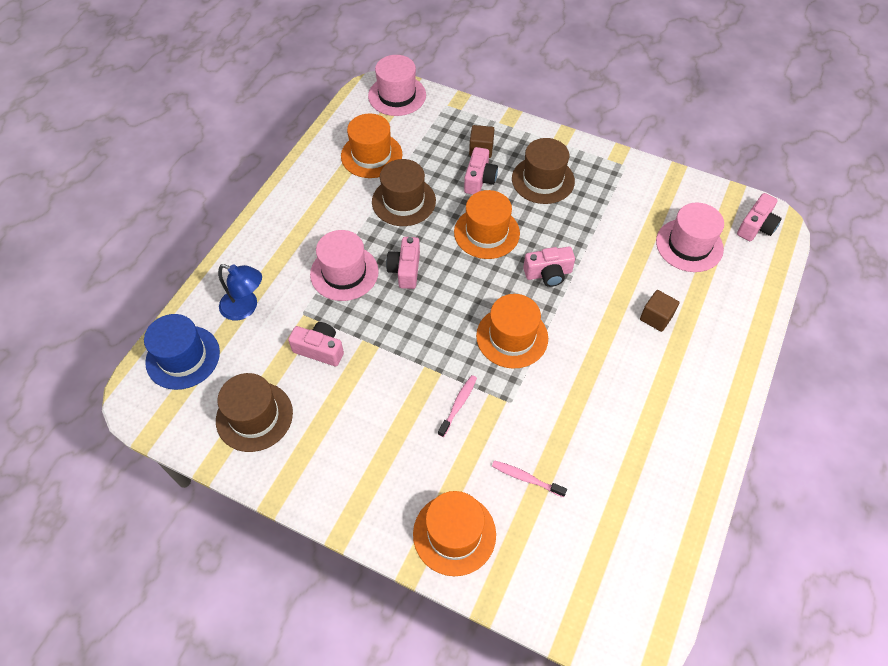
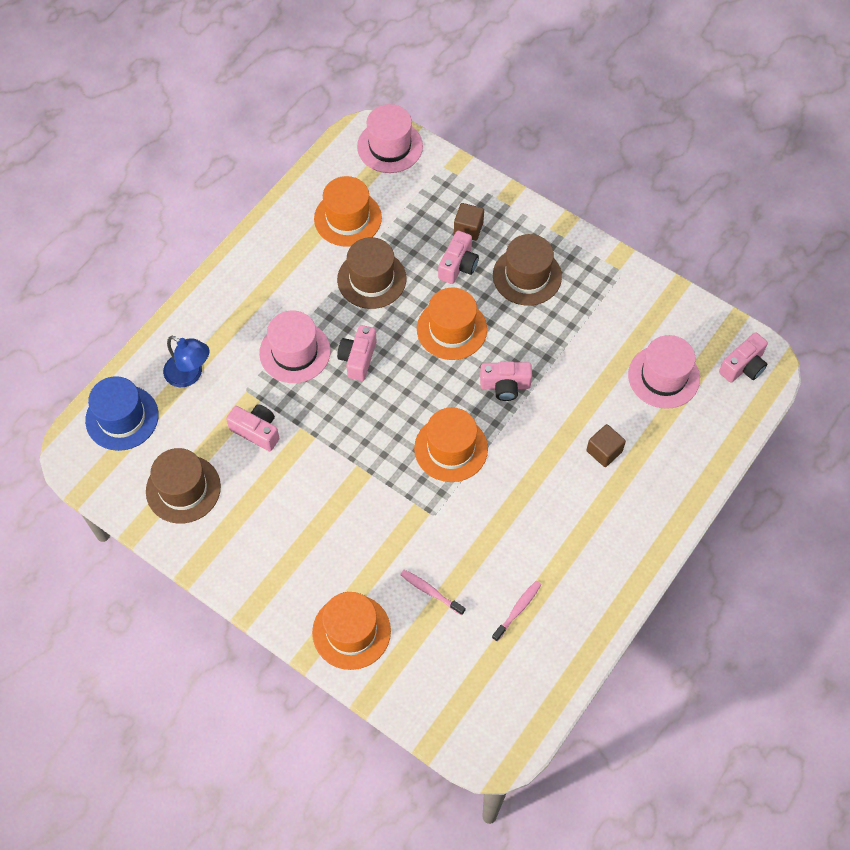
camera: 10 degrees right, 5 degrees up
pink toothbrush [438,375,477,437] -> pink toothbrush moved to [492,581,541,642]

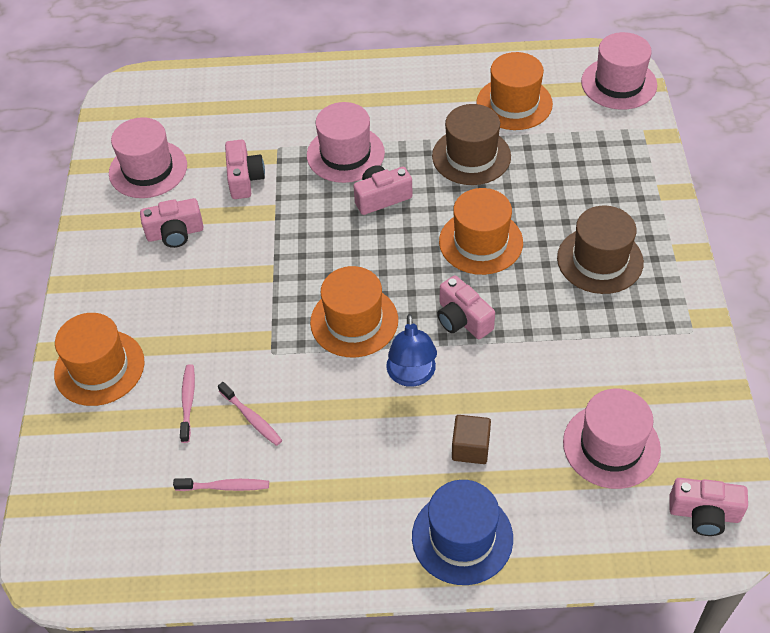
camera: 55 degrees right, 10 degrees down
blue hat [85,376,159,451] -> blue hat moved to [412,480,513,585]
brown hat [146,448,221,524] -> pink hat [109,117,187,198]
blue lamp [163,336,209,387] -> blue lamp moved to [386,314,437,387]
pink camera [438,231,479,284] -> pink camera moved to [140,198,203,248]
brown cube [454,203,484,241] -> none
none -> pink toothbrush [218,382,282,446]

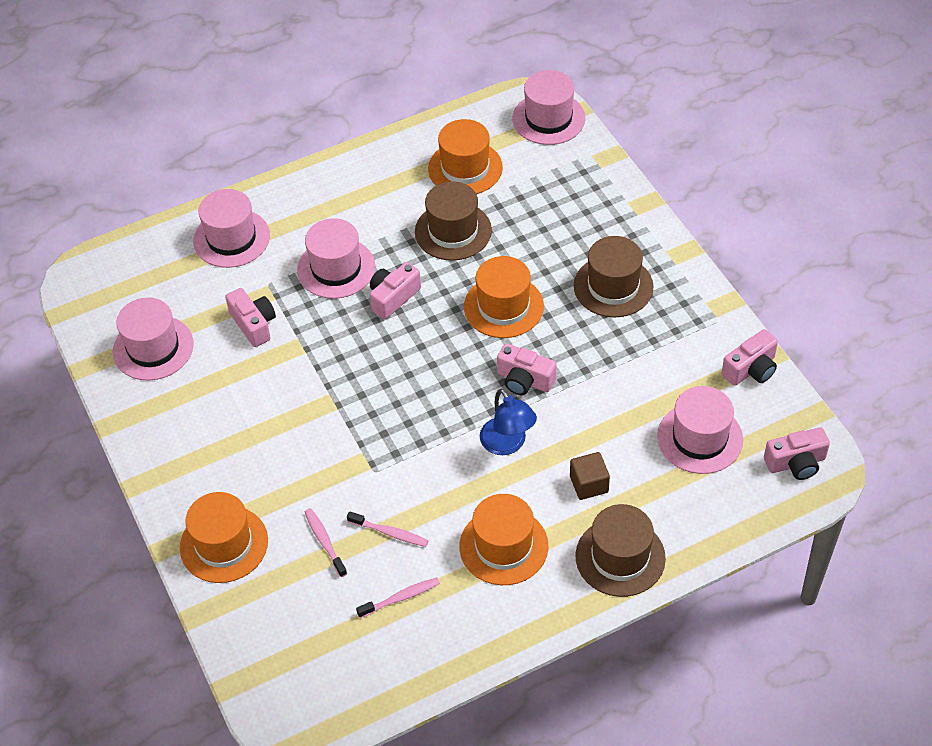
camera: 25 degrees left, 0 degrees up
pink camera [140,198,203,248] -> pink camera moved to [722,329,778,386]
orange hat [310,266,398,357] -> orange hat moved to [459,494,548,585]
blue hat [412,480,513,585] -> brown hat [575,504,666,597]
none -> pink hat [193,189,270,268]

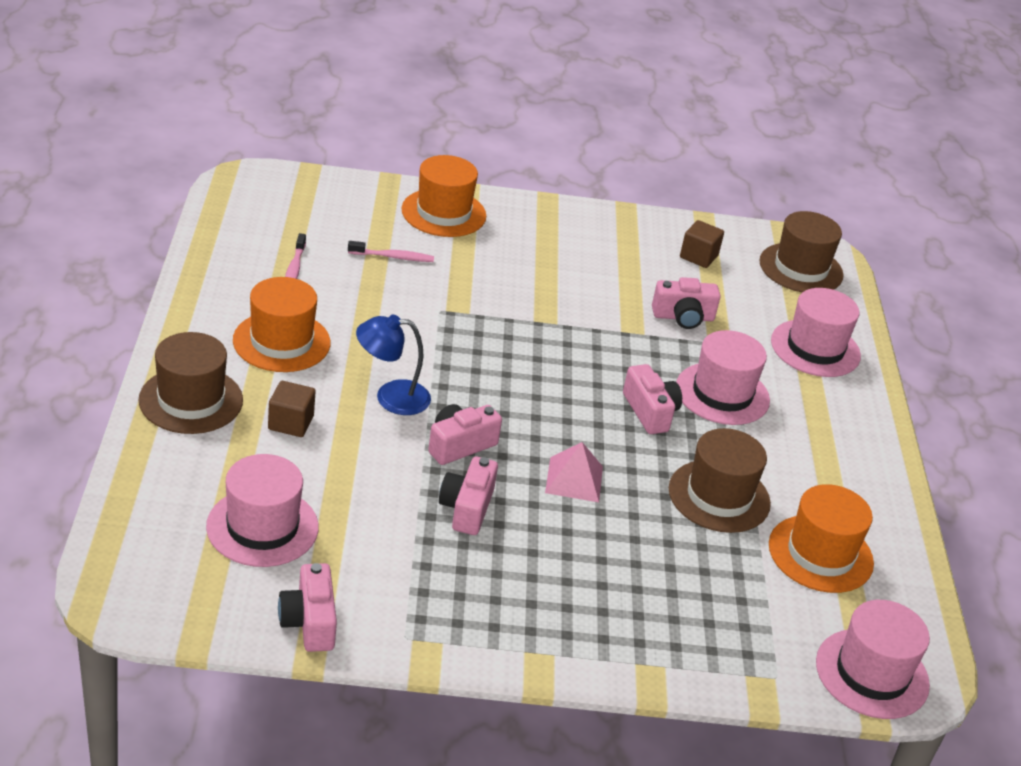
camera: 110 degrees right, 15 degrees down
pink hat [113,297,194,381] -> brown cube [680,220,724,268]
pink toothbrush [347,511,429,547] -> none
orange hat [464,256,544,338] -> pink pyramid [545,442,603,502]
brown hat [574,236,653,318] -> brown hat moved to [759,211,844,292]
pink camera [764,427,830,480] -> pink camera moved to [439,457,498,535]

